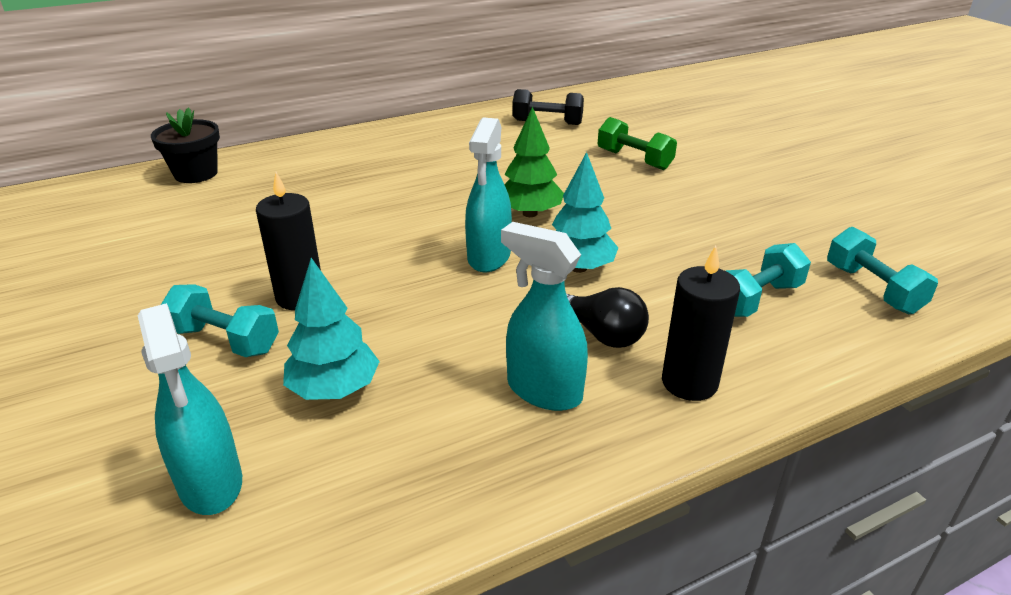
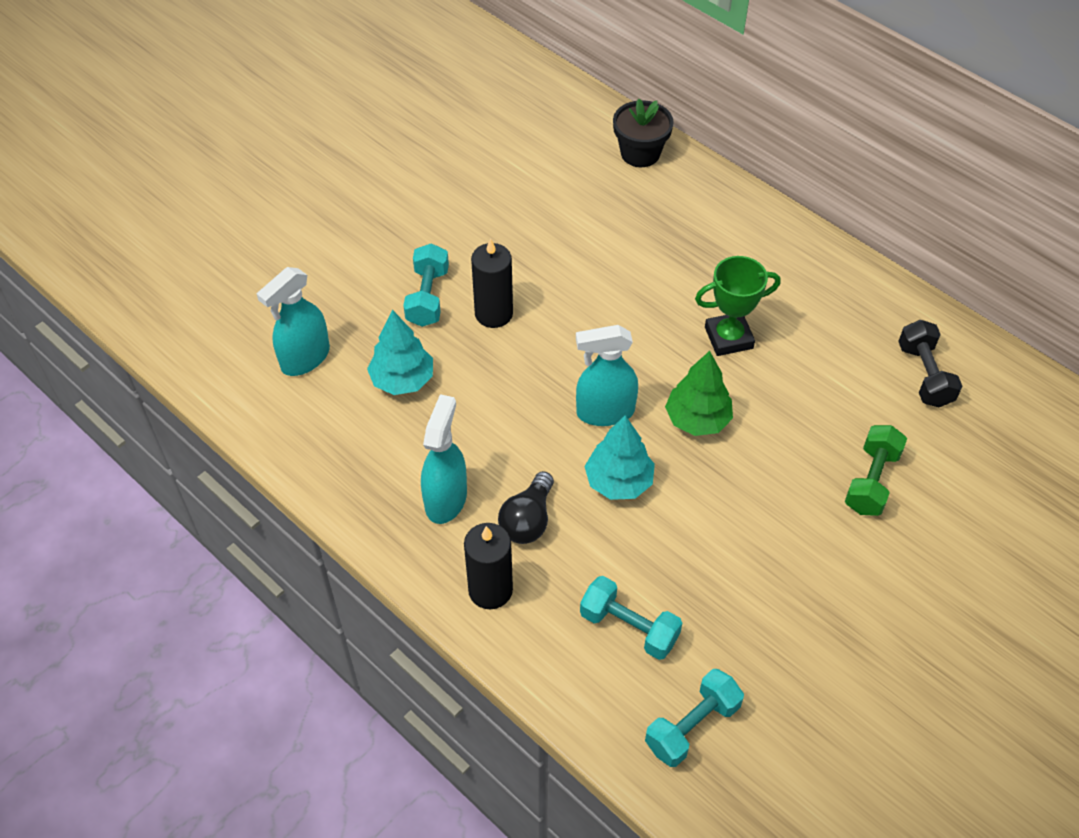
camera: 70 degrees right, 20 degrees up
none -> green trophy [695,256,781,356]

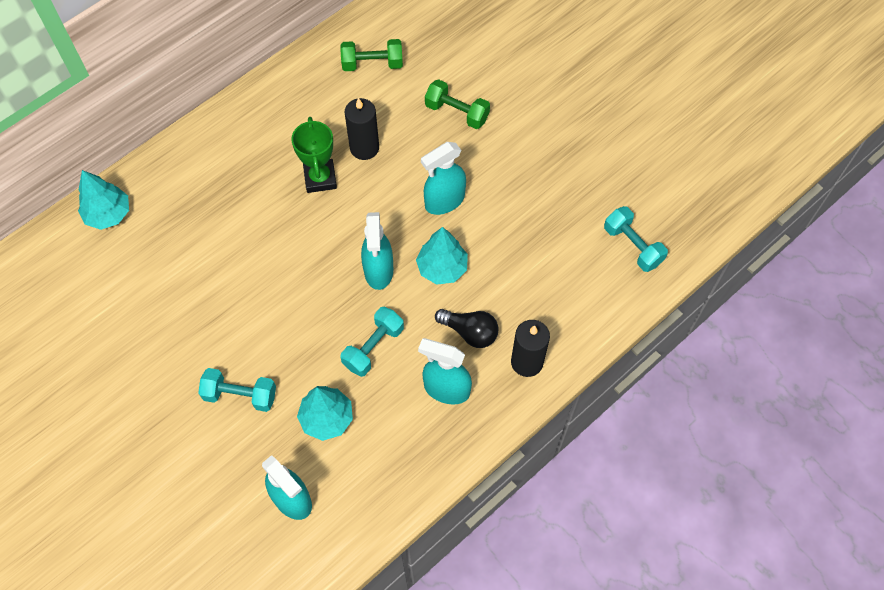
camera: 85 degrees left, 10 degrees up
black candle [471,238,513,328] -> black candle moved to [345,98,379,160]
turquoise dumbbell [580,576,682,660] -> turquoise dumbbell moved to [341,307,404,377]
black flower pot [613,98,674,167] -> turquoise tree [78,170,129,230]
green tree [665,351,733,436] -> none
black dumbbell [898,320,962,407] -> green dumbbell [340,39,403,71]
none -> turquoise spray bottle [421,142,466,215]

